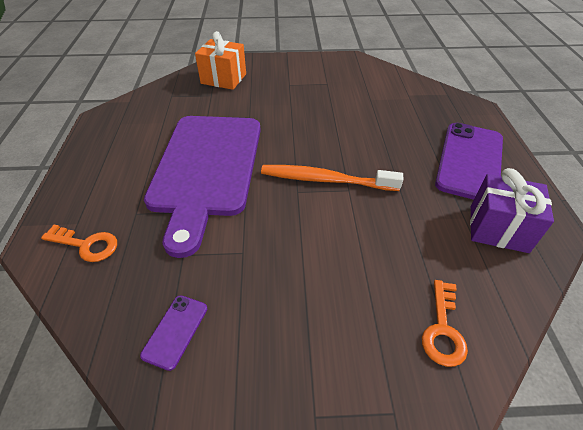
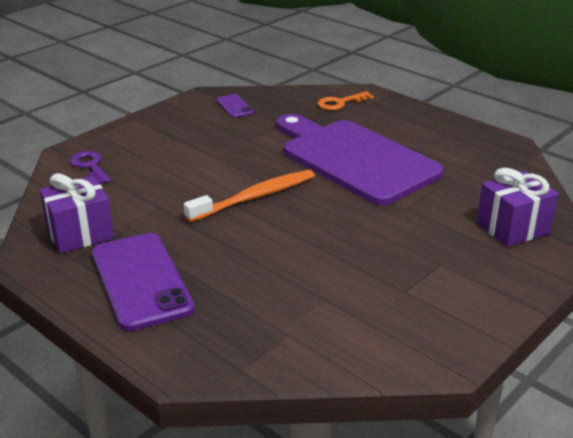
camera: 135 degrees right, 15 degrees down
orange gift [195,31,246,90] -> purple gift [477,168,559,247]
orange key [422,280,468,367] -> purple key [70,151,111,184]

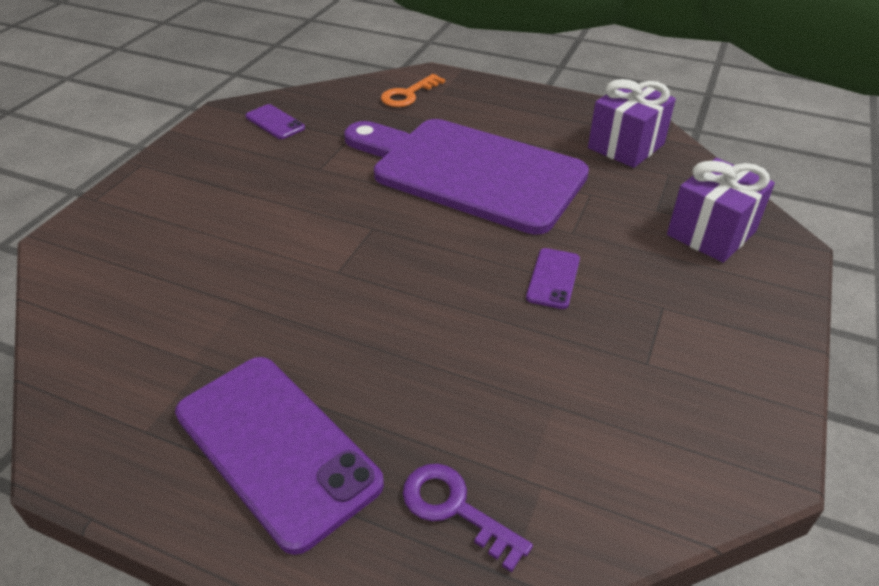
camera: 20 degrees left, 10 degrees up
purple gift [39,173,114,253] -> purple gift moved to [588,79,676,168]
purple key [70,151,111,184] -> purple key moved to [403,464,533,572]
orange toothbrush [184,170,315,222] -> none
none -> purple phone [526,248,580,309]

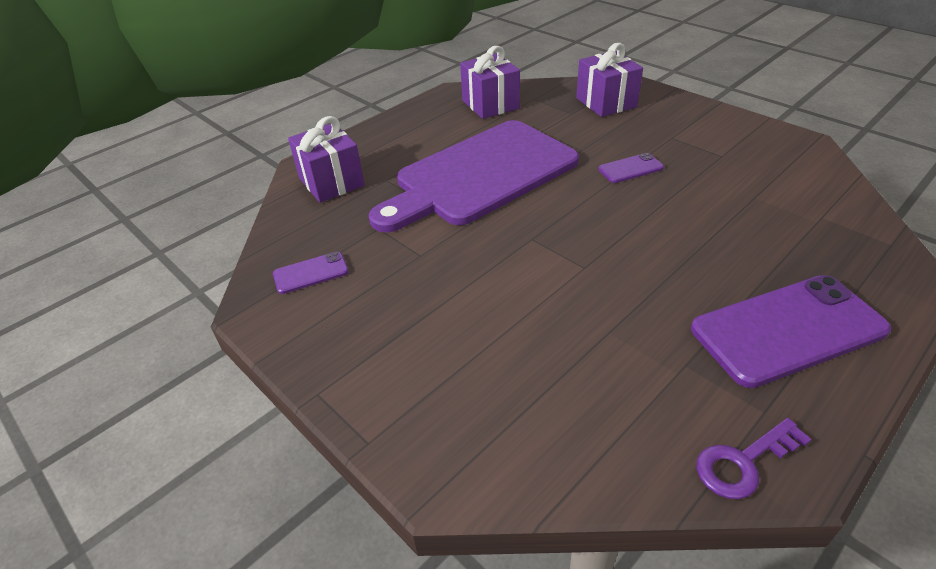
camera: 65 degrees left, 0 degrees up
orange key [381,74,445,107] -> purple gift [288,116,365,203]
purple key [403,464,533,572] -> purple key moved to [697,418,812,499]
purple phone [526,248,580,309] -> purple phone turned 60 degrees counterclockwise [598,153,664,183]

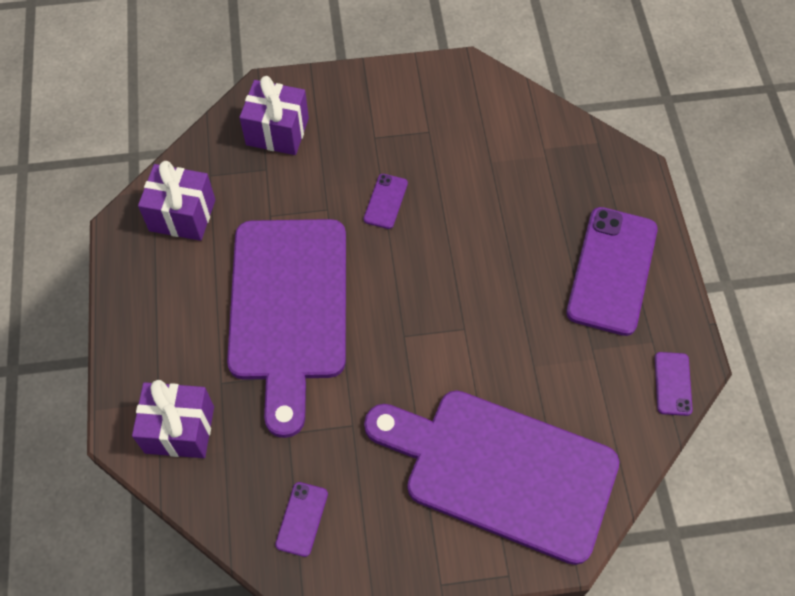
camera: 55 degrees left, 20 degrees up
purple key [697,418,812,499] -> purple phone [655,352,693,416]
none -> purple cutting board [364,390,619,565]

